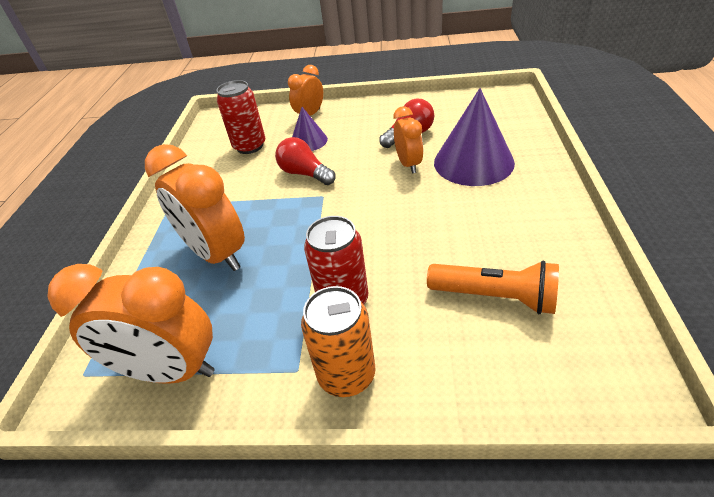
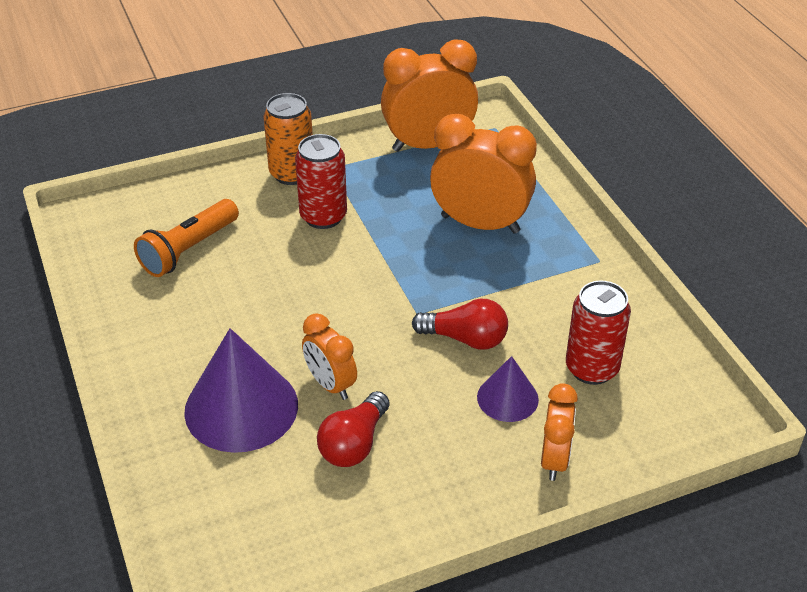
camera: 150 degrees right, 0 degrees up
orange flashlight [427,261,559,314] -> orange flashlight turned 45 degrees counterclockwise [134,199,239,277]

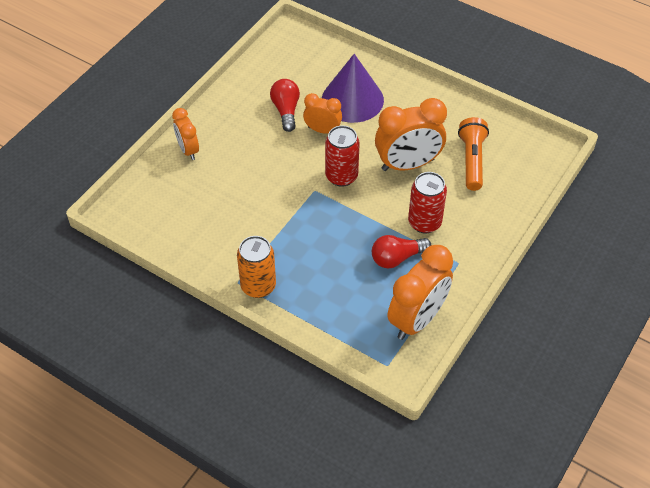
camera: 145 degrees right, 10 degrees up
orange can [263,93,313,185] -> orange can moved to [237,236,276,298]
red light bulb [412,299,508,350] -> red light bulb moved to [372,235,431,269]
orange clock [430,114,537,234] -> orange clock moved to [375,98,447,171]
purple cone [477,356,539,422] -> none
red can [566,280,631,385] -> red can moved to [325,125,360,187]

